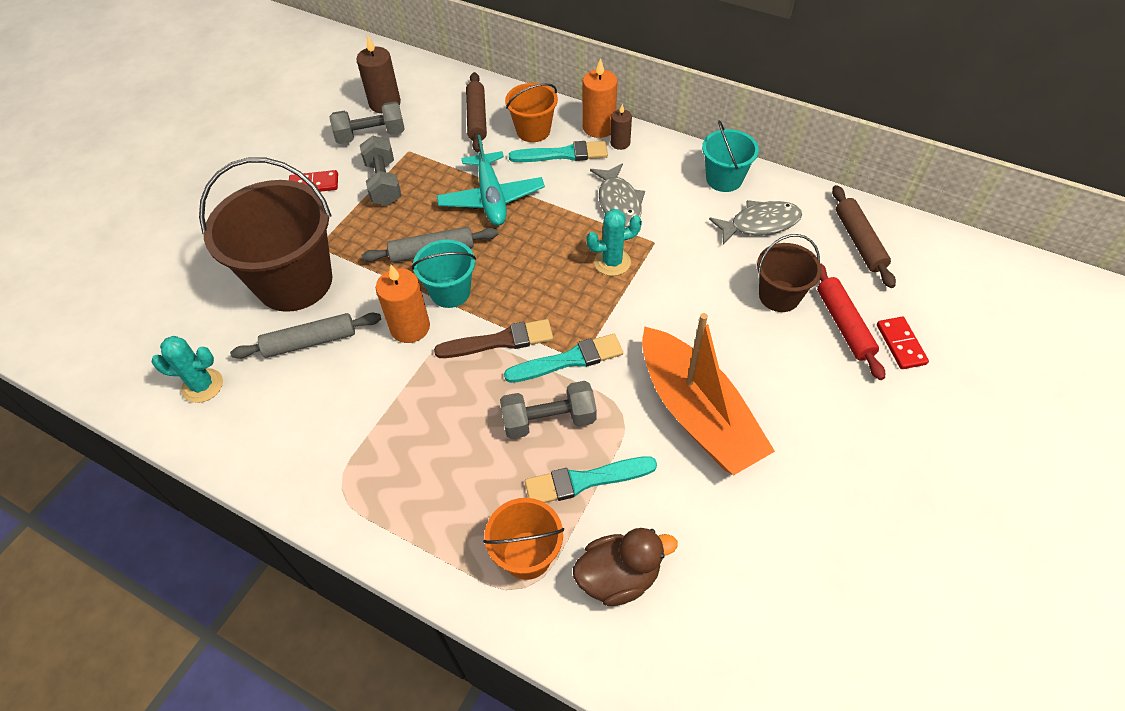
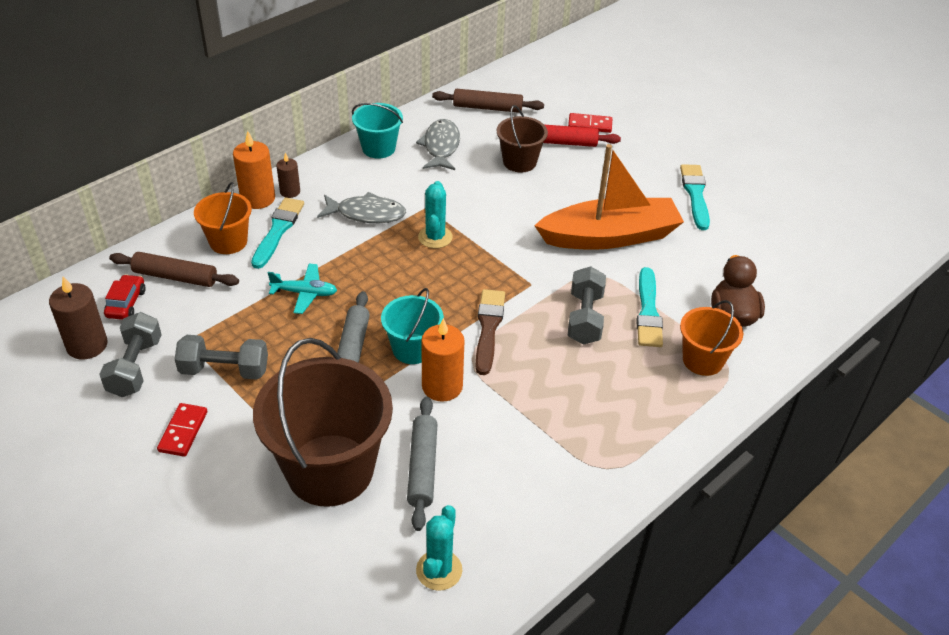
camera: 75 degrees left, 10 degrees down
turquoise plane [436,135,545,226] -> turquoise plane [268,264,337,314], size x0.62
turquoise brush [504,334,623,383] -> turquoise brush moved to [680,164,710,230]
none -> red car [104,274,146,320]

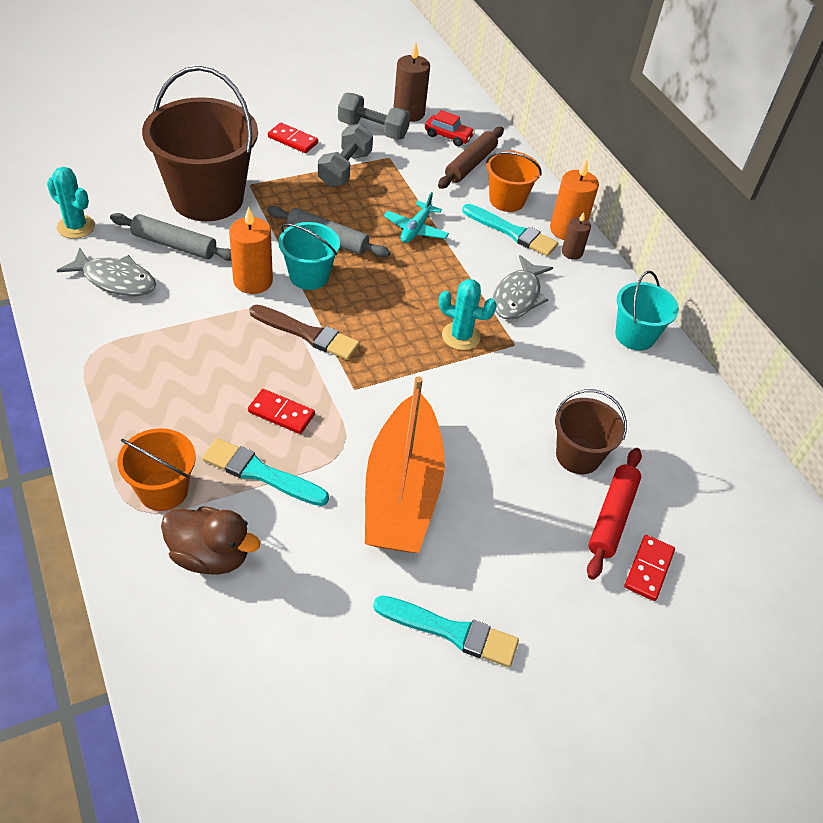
camera: 105 degrees right, 5 degrees up
grey fish [416,119,460,170] -> grey fish moved to [57,247,156,296]
brown rolling pin [432,89,544,113] -> none
grey dumbbell [568,266,606,345] -> red domino [248,389,315,434]

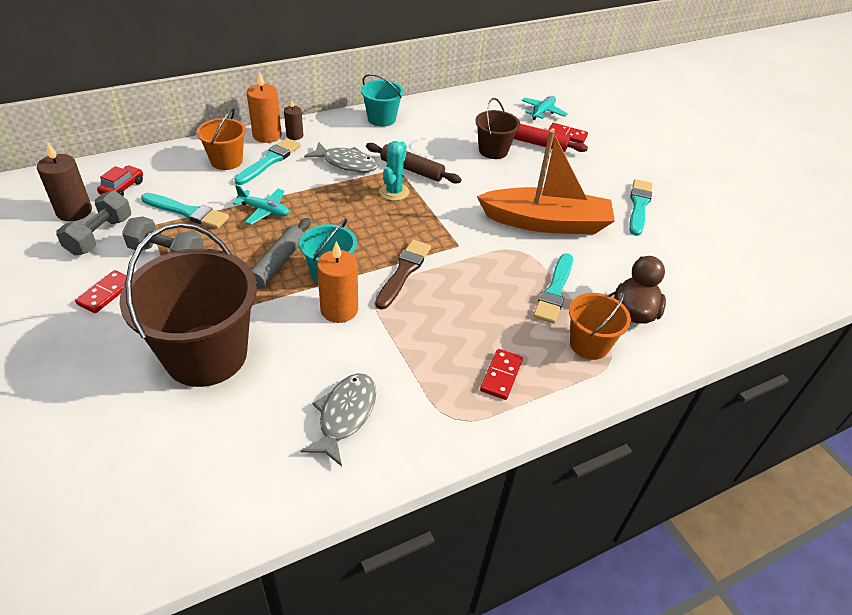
camera: 90 degrees left, 5 degrees down
turquoise cactus [47,167,95,239] -> none
grey rolling pin [110,213,232,261] -> none
red domino [248,389,315,434] -> red domino moved to [480,349,523,400]
brown rolling pin [438,127,504,189] -> brown rolling pin moved to [366,143,462,184]
none -> turquoise brush [141,193,229,229]
none -> turquoise plane [521,96,568,120]

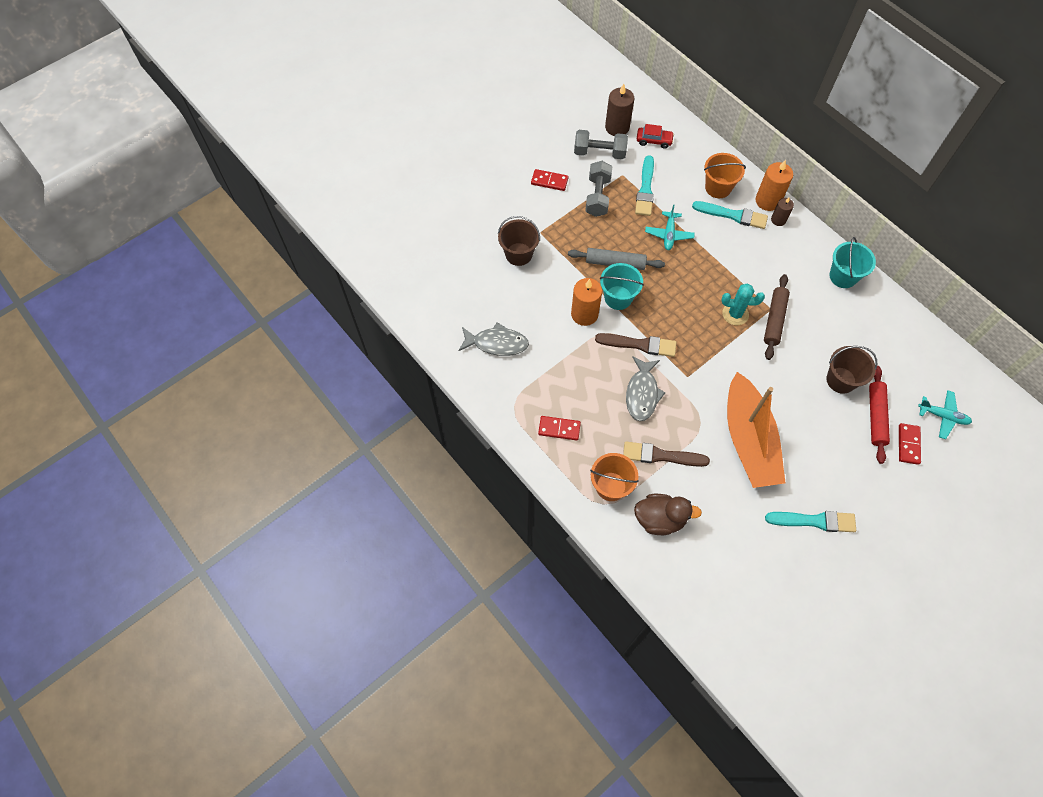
camera: 80 degrees right, 20 degrees up
brown bucket [119,222,257,387] -> brown bucket [498,216,540,266], size x0.52
grey fish [304,142,378,172] -> grey fish moved to [626,356,666,421]
turquoise brush [533,253,573,324] -> brown brush [623,441,710,467]

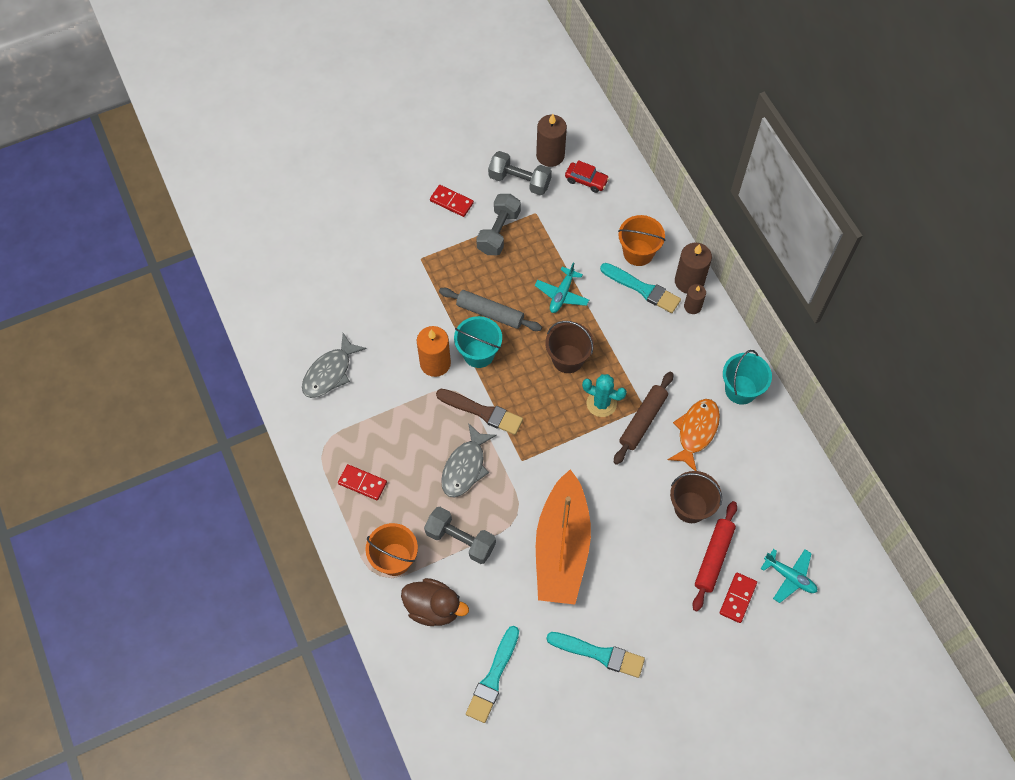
camera: 15 degrees right, 0 degrees up
grey fish [458,322,529,356] -> grey fish turned 105 degrees clockwise [302,333,367,398]
brown bucket [498,216,540,266] -> brown bucket moved to [545,321,594,373]
brown brush [623,441,710,467] -> grey dumbbell [424,507,496,564]
turquoise brush [635,155,654,216] -> turquoise brush moved to [466,626,519,723]
orange candle [756,160,793,211] -> brown candle [675,243,712,294]
none -> orange fish [667,399,720,471]

